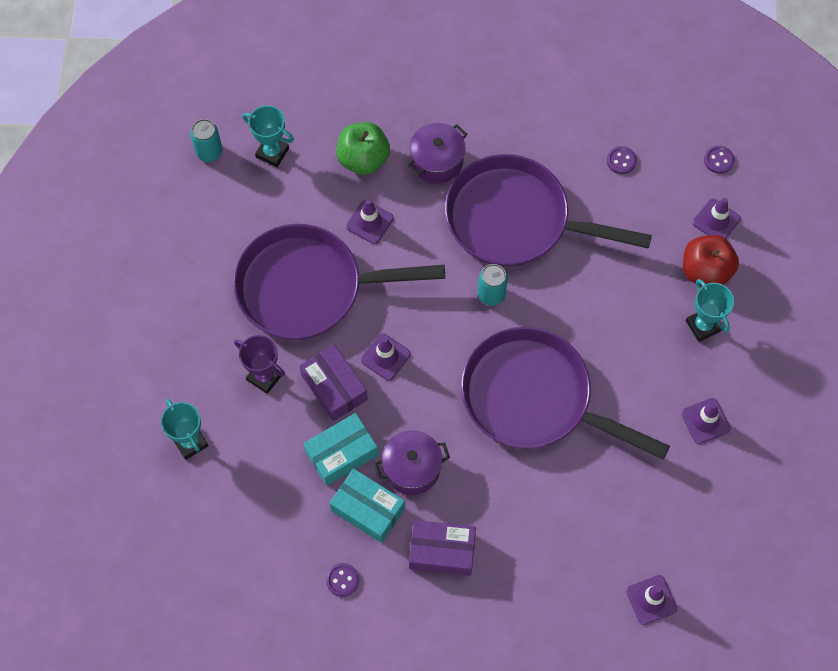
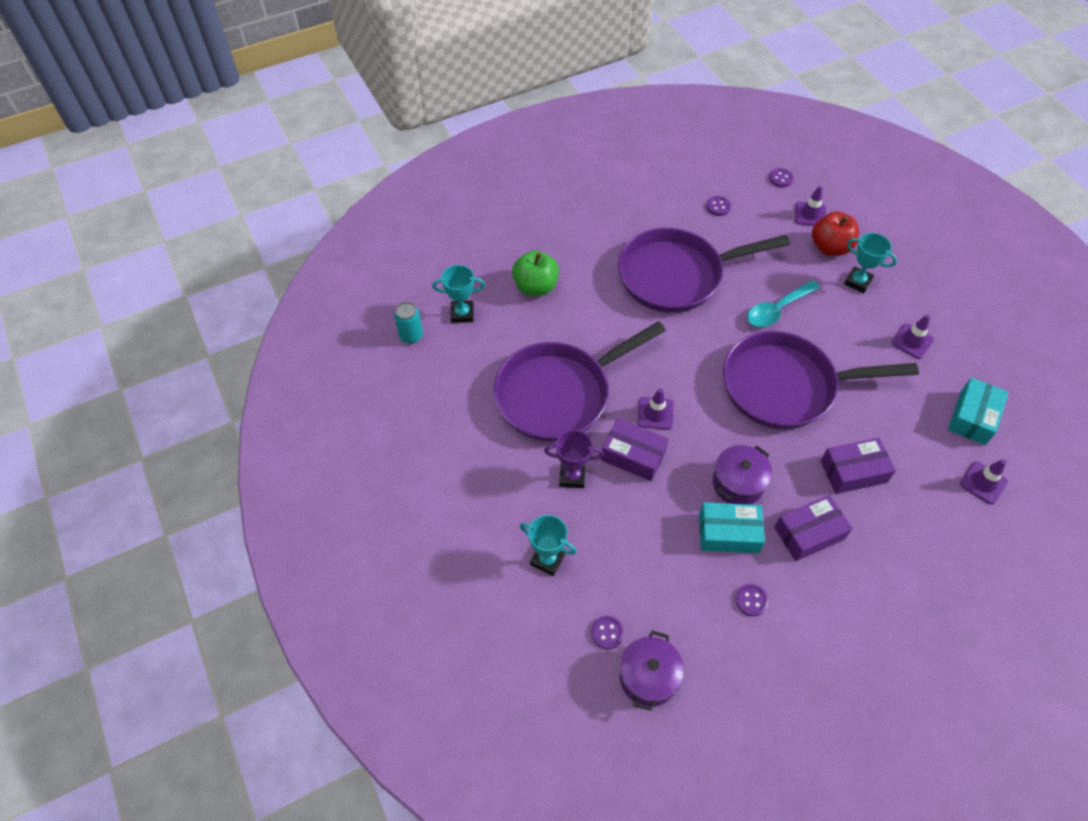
camera: 30 degrees left, 10 degrees down
turquoise box [303,413,378,486] -> turquoise box moved to [948,377,1009,445]
purple traffic cone [346,199,393,244] -> none
purple pot [407,123,467,184] -> purple pot moved to [620,630,684,711]
turquoise can [478,264,508,306] -> none
none -> purple button [591,616,624,649]
none -> turquoise spoon [747,280,820,327]
none -> purple box [821,438,896,494]

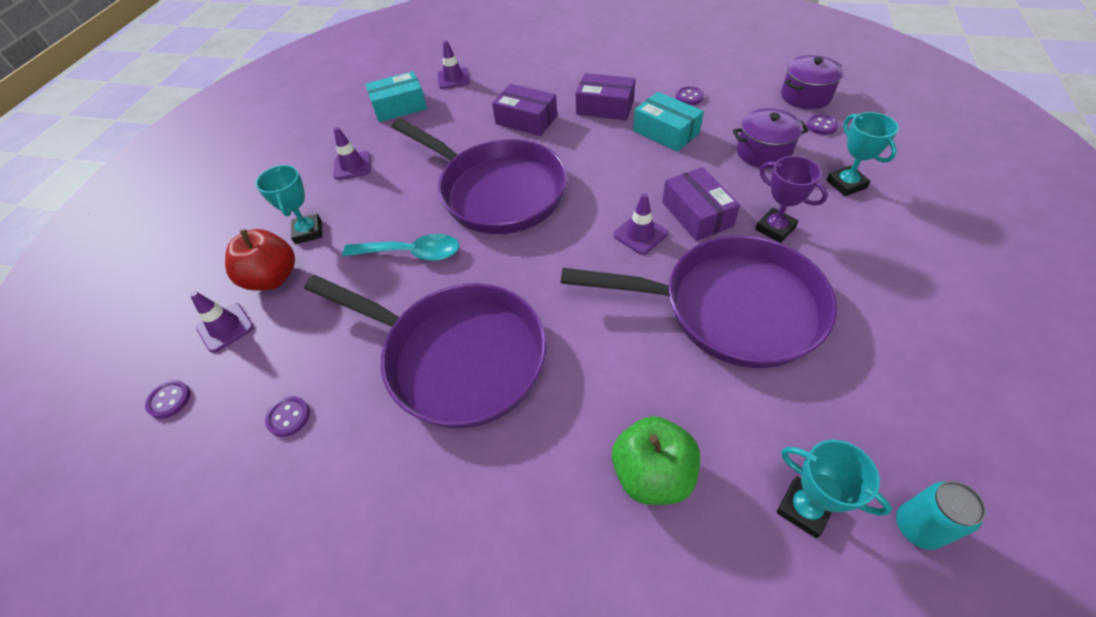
camera: 135 degrees left, 5 degrees down
purple pot [713,445,772,505] -> purple pot moved to [733,108,809,168]

